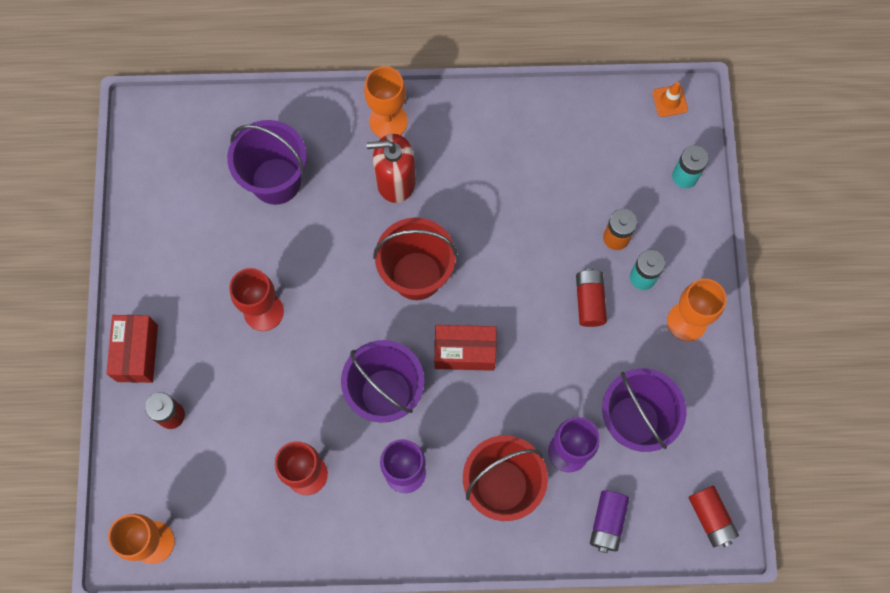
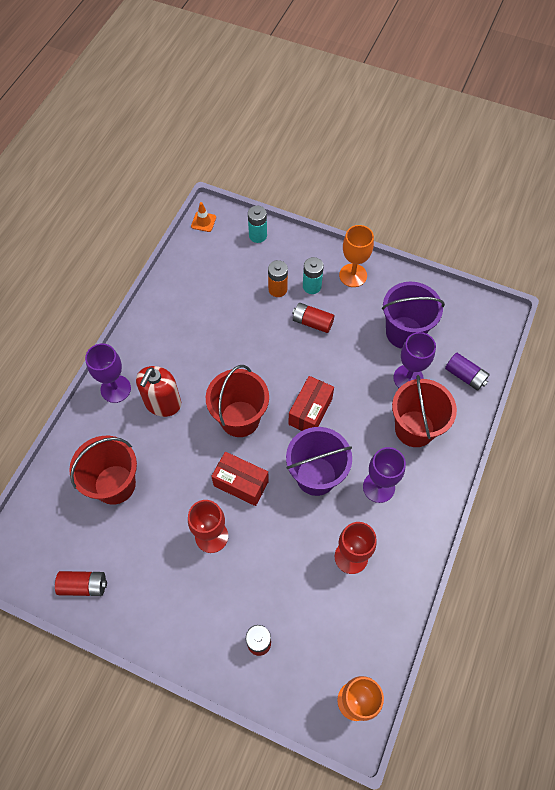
camera: 65 degrees left, 10 degrees down
red box [106,315,158,383] -> red box moved to [211,452,269,506]
purple bucket [227,120,307,205] -> red bucket [69,436,137,505]
orange goblet [364,66,407,138] -> purple goblet [85,343,131,403]
red battery [689,485,739,547] -> red battery moved to [55,571,107,596]

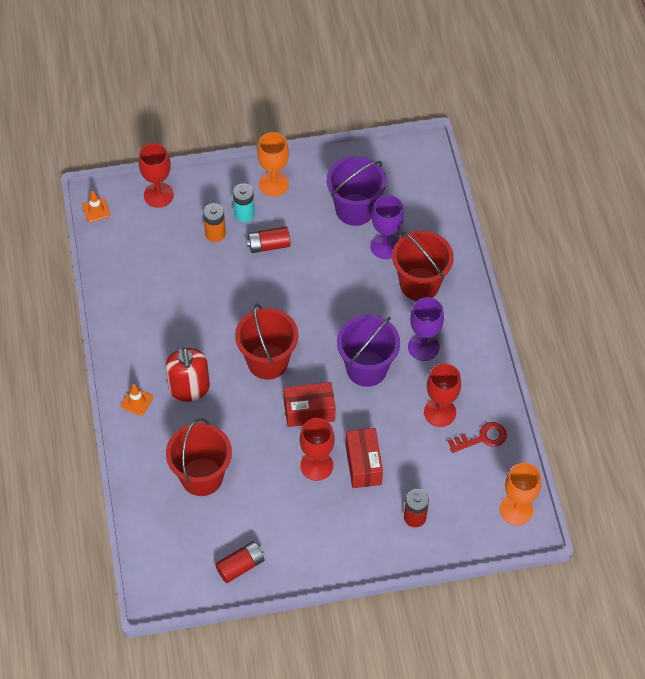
camera: 35 degrees left, 5 degrees down
purple goblet [85,343,131,403] -> orange traffic cone [121,384,153,416]
turquoise battery [248,206,267,243] -> red goblet [139,143,174,208]
red box [288,376,334,431] -> red box moved to [345,428,383,488]
purple battery [445,352,490,391] -> none
none -> red key [448,422,507,453]

